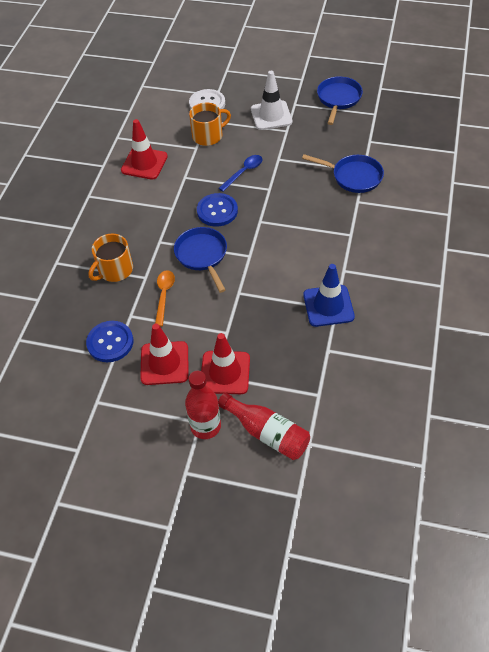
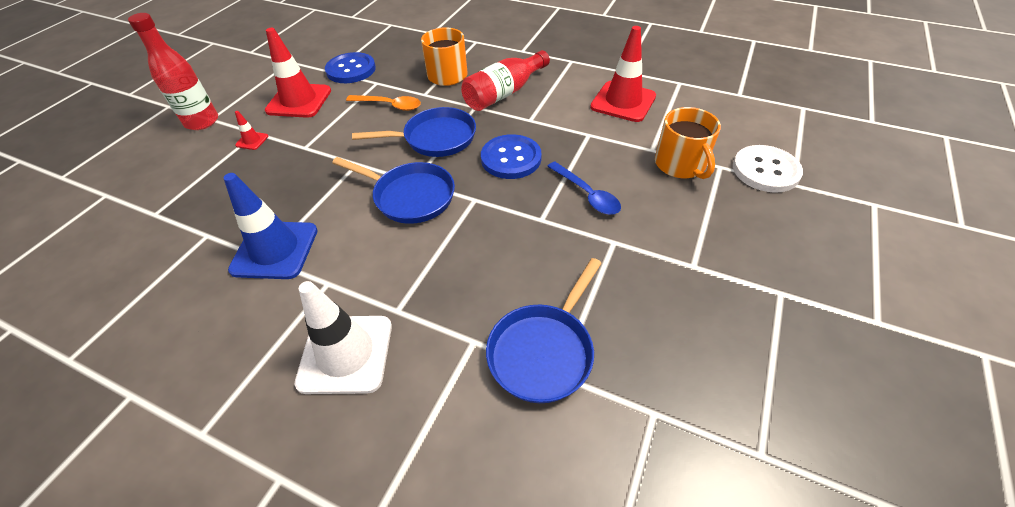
camera: 100 degrees right, 5 degrees down
red traffic cone [201,333,250,394] -> red traffic cone [235,111,268,150], size x0.43
red bottle [218,393,310,460] -> red bottle moved to [461,50,550,111]
white traffic cone [251,71,293,130] -> white traffic cone moved to [295,281,392,394]
blue pan [317,76,363,125] -> blue pan moved to [332,157,455,224]

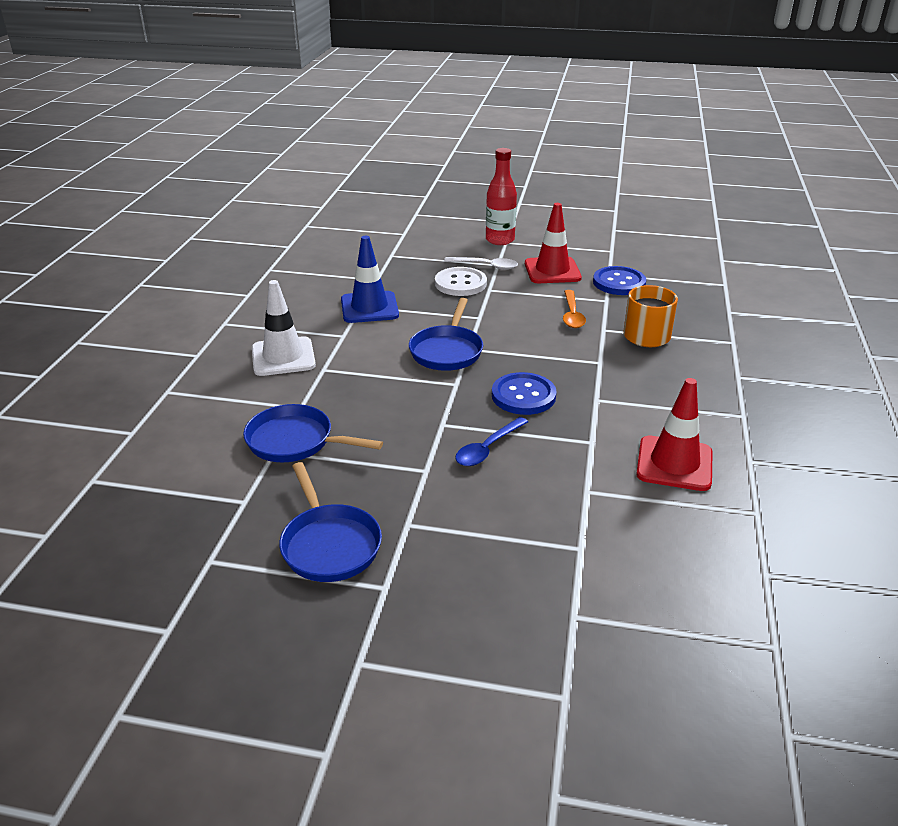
camera: 75 degrees right, 15 degrees down
red traffic cone [235,111,268,150] -> white spoon [444,257,518,270]
blue pan [352,107,476,157] -> blue pan moved to [279,462,382,582]
red bottle [461,50,550,111] -> none
orange mug [655,107,721,179] -> none
white button [733,145,803,193] -> white button moved to [435,267,487,296]

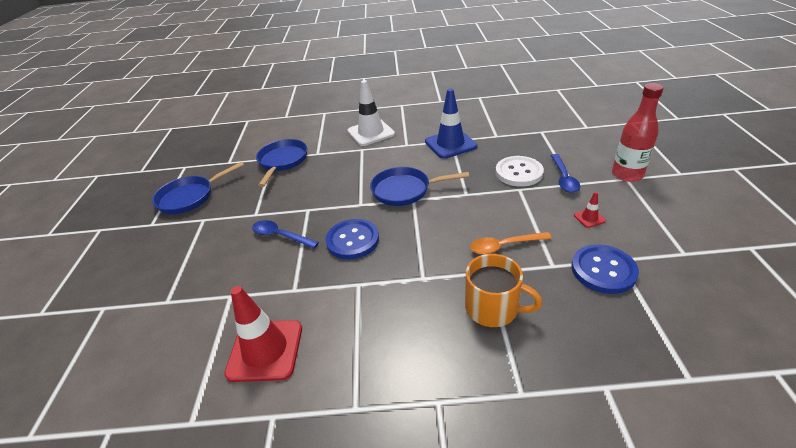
camera: 80 degrees right, 5 degrees up
white spoon [444,257,518,270] -> blue spoon [551,154,580,193]
red traffic cone [525,203,582,283] -> red traffic cone [574,192,606,228], size x0.43

